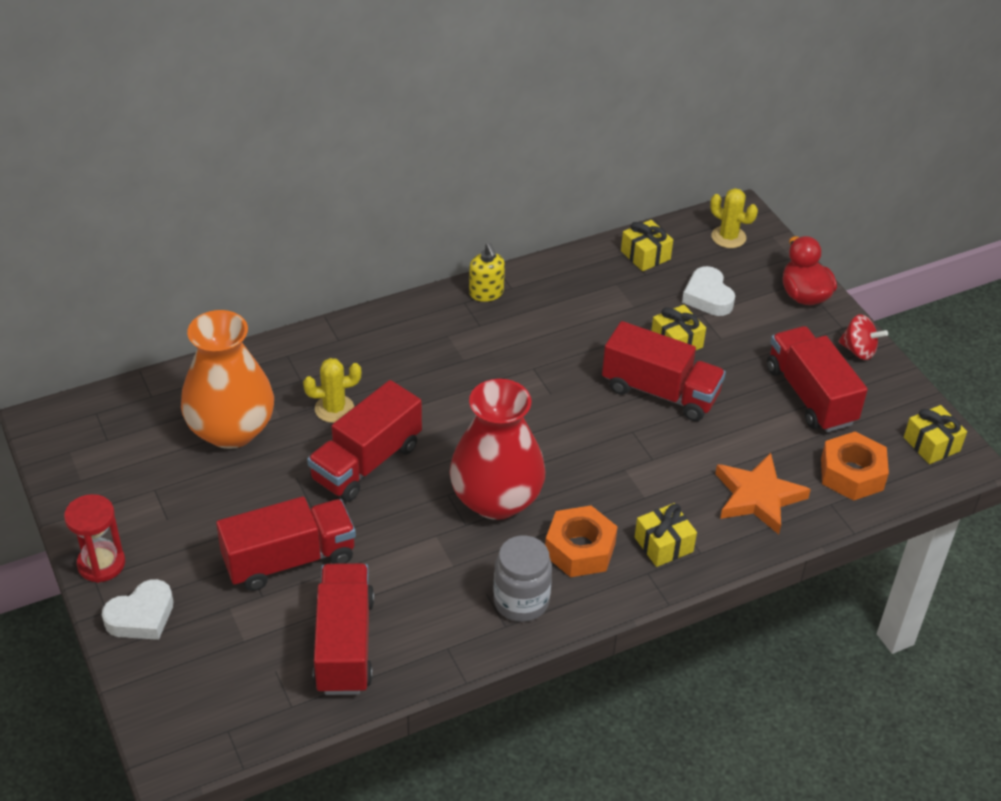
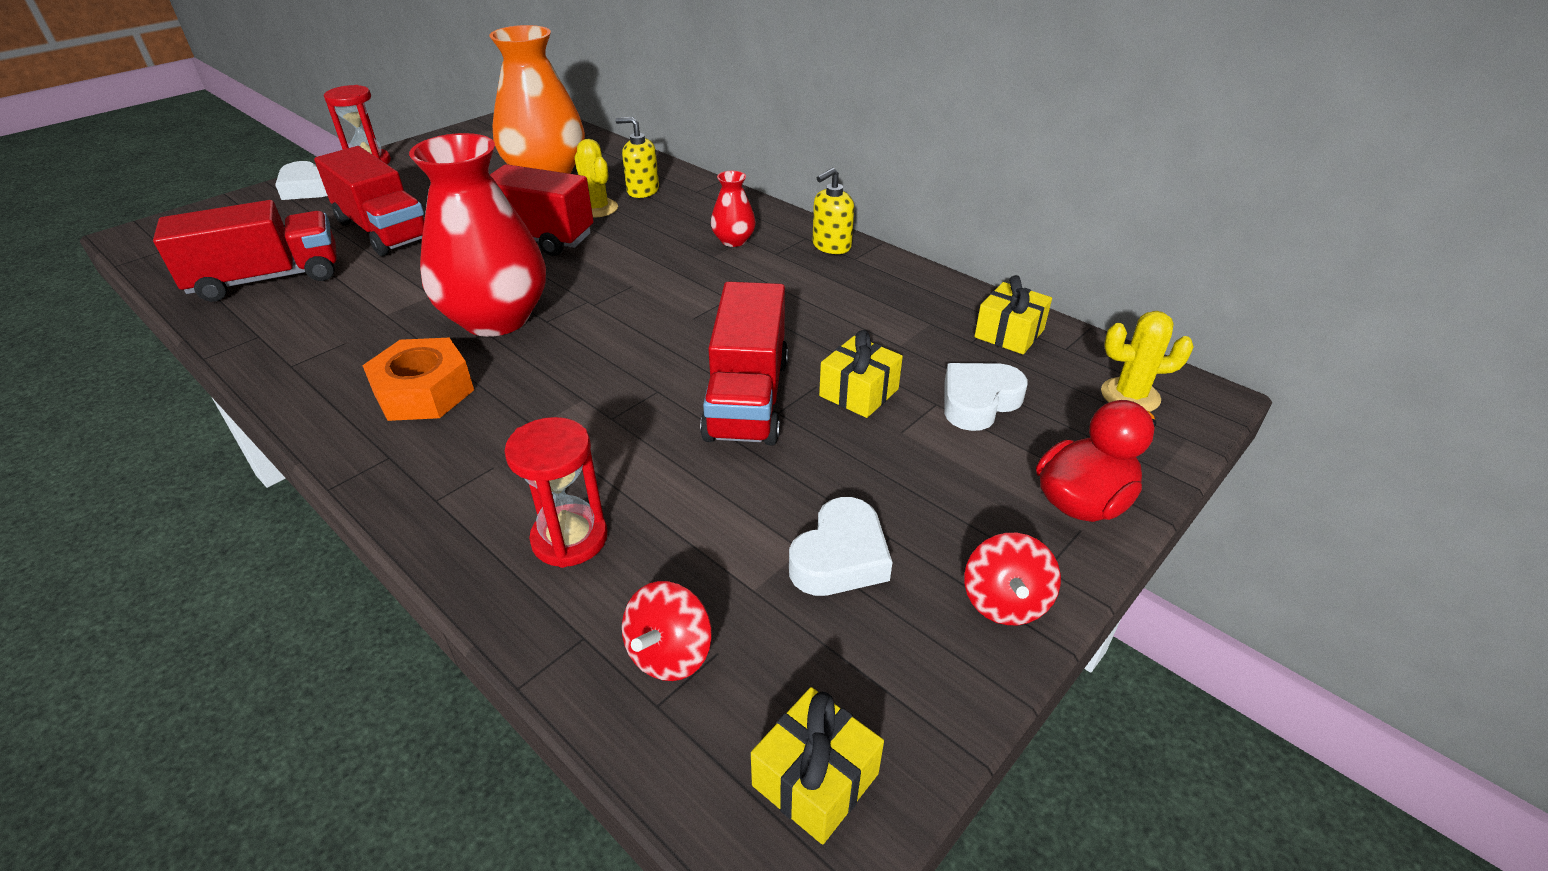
camera: 70 degrees right, 5 degrees down
grey jar [493,536,552,622] -> none
yellow gift [635,503,697,567] -> none
yellow cactus [710,188,758,248] -> yellow cactus turned 75 degrees clockwise [1101,311,1194,412]
orange star [715,453,811,534] -> red hourglass [504,417,607,568]
red truck [767,326,868,432] -> white heart [789,497,892,596]
orange nut [821,431,889,501] -> red spinning top [622,581,712,681]
none -> yellow soap dispenser [615,117,659,198]
none -> red vase [711,171,756,247]

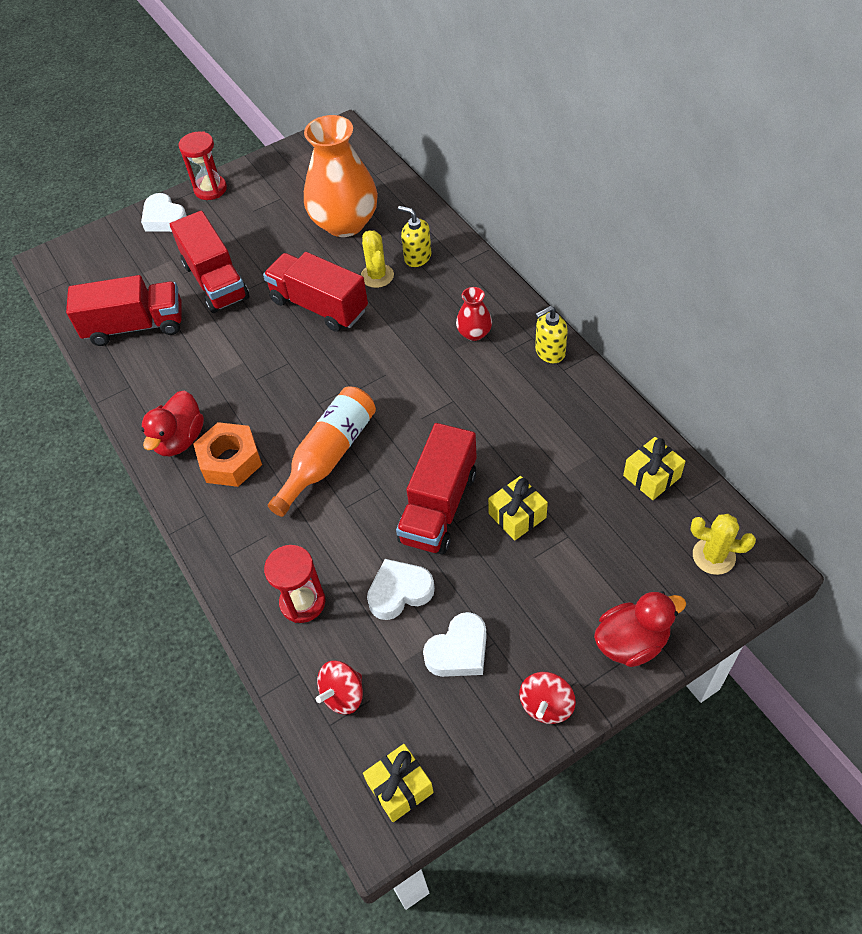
camera: 20 degrees right, 15 degrees up
red vase [409,133,546,337] -> none
white heart [944,363,1028,431] -> white heart moved to [367,559,435,620]
none -> red duck [141,390,204,456]
none -> orange bottle [268,387,376,517]

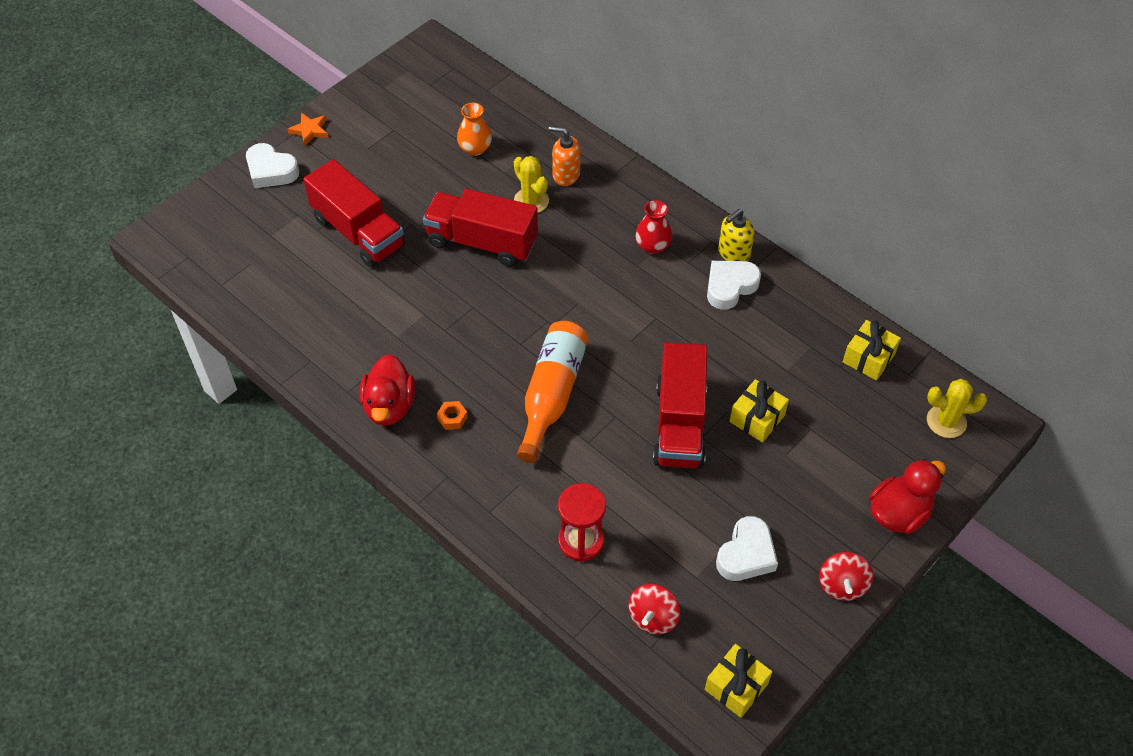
camera: 20 degrees left, 0 degrees up
red truck [66,275,182,346] -> none
red hourglass [178,131,227,200] -> orange star [287,113,329,146]
orange nut [193,422,262,487] -> orange nut [437,401,468,430], size x0.44
orange vase [304,115,378,237] -> orange vase [457,103,492,156], size x0.45
white heart [367,559,435,620] -> white heart moved to [707,261,761,310]
yellow soap dispenser [398,206,432,267] -> orange soap dispenser [549,126,581,186]

